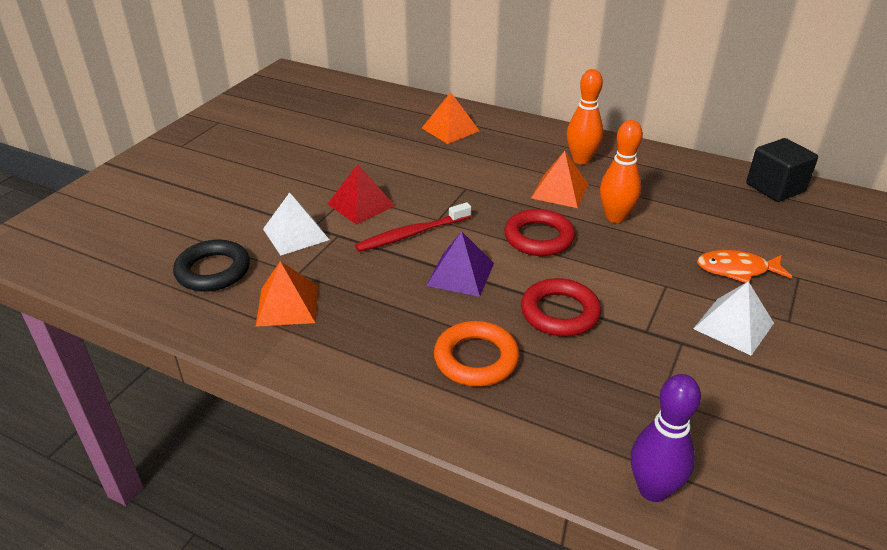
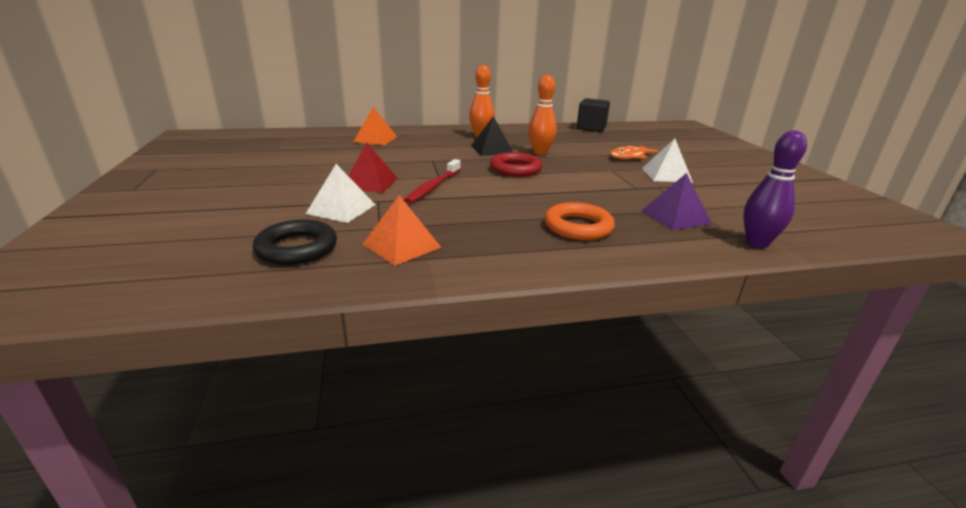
camera: 40 degrees left, 10 degrees down
purple pyramid [426,231,494,297] -> purple pyramid moved to [641,173,712,230]
red ring [521,278,601,337] -> none
orange pyramid [531,151,589,208] -> black pyramid [471,116,513,156]

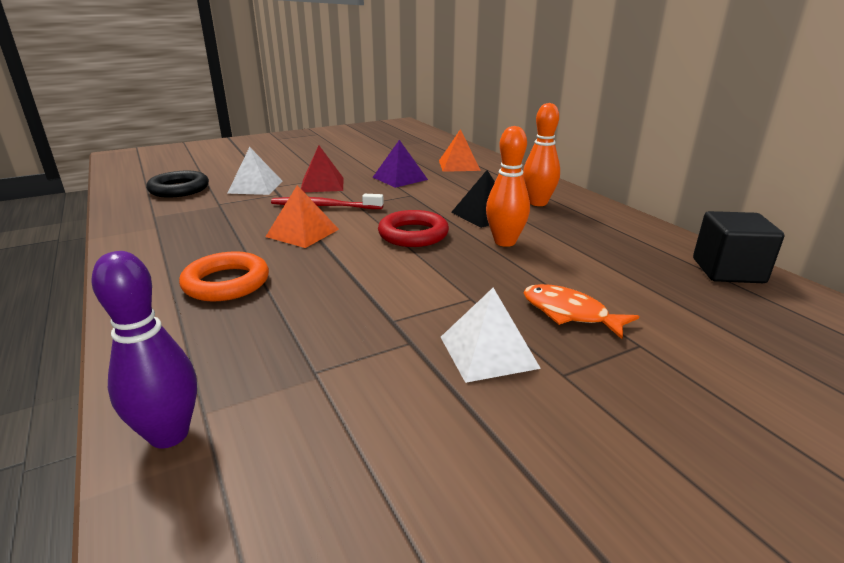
camera: 75 degrees right, 0 degrees up
orange pyramid [362,195,441,266] -> orange pyramid moved to [265,185,339,248]
purple pyramid [641,173,712,230] -> purple pyramid moved to [373,140,428,188]

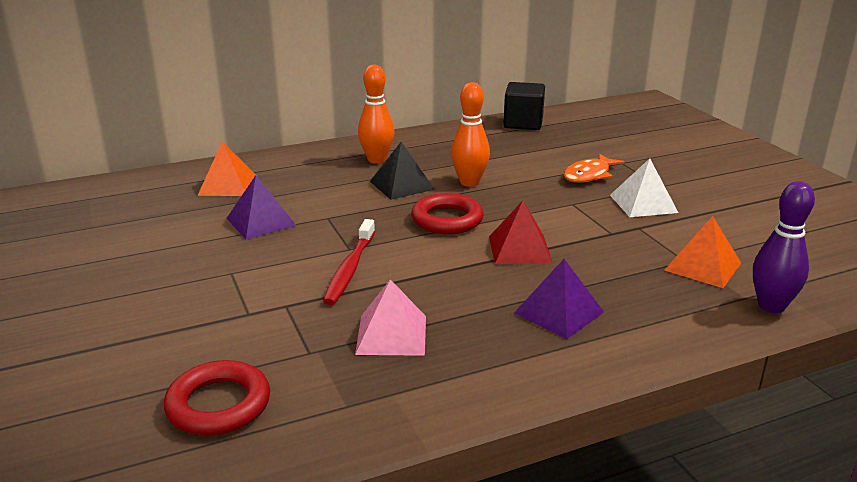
camera: 85 degrees left, 0 degrees up
black ring [146,171,209,198] -> red ring [164,360,270,436]
orange ring [179,251,269,301] -> purple pyramid [514,259,604,339]
white pyramid [227,147,283,195] -> none
orange pyramid [265,185,339,248] -> orange pyramid moved to [665,216,741,288]
red pyramid [301,145,343,192] -> red pyramid moved to [489,200,553,264]
none -> pink pyramid [355,279,426,356]

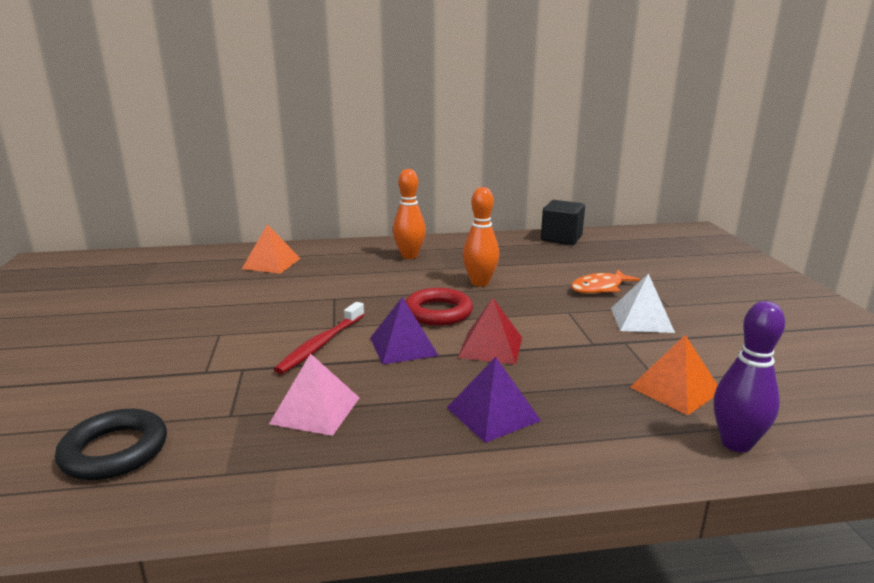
camera: 15 degrees right, 5 degrees down
red ring [164,360,270,436] -> black ring [55,409,167,480]
purple pyramid [226,175,297,239] -> purple pyramid moved to [370,297,439,365]
black pyramid [370,142,435,200] -> none

